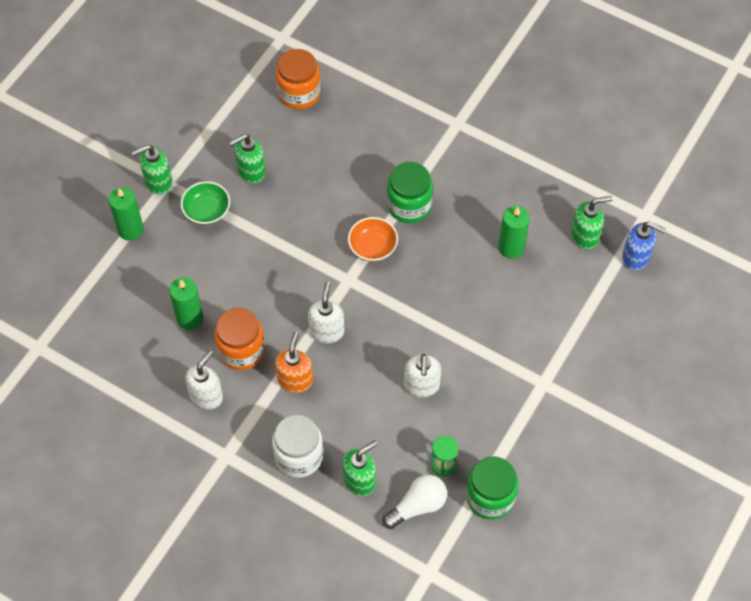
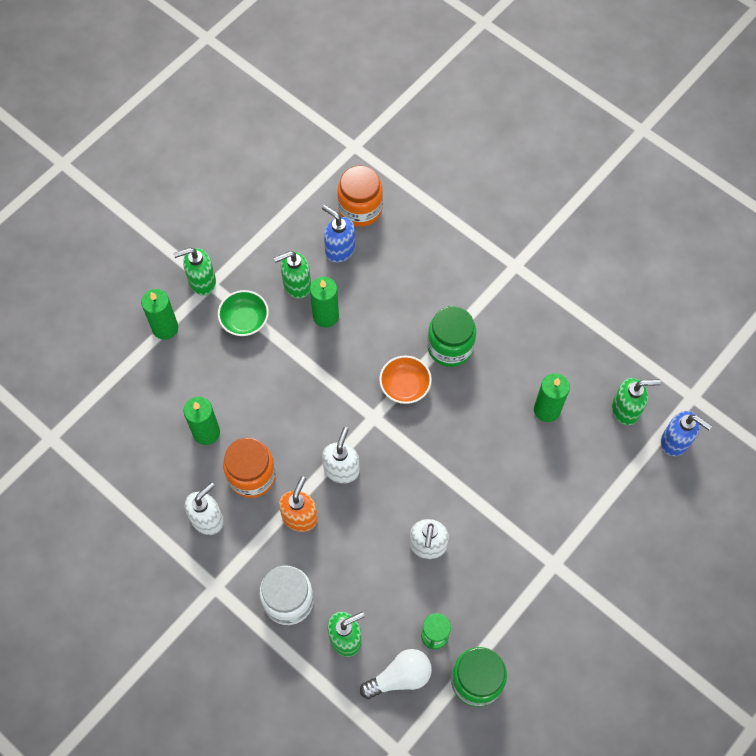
camera: 10 degrees right, 5 degrees up
none -> green candle [310,277,339,328]
none -> blue soap dispenser [322,205,355,263]

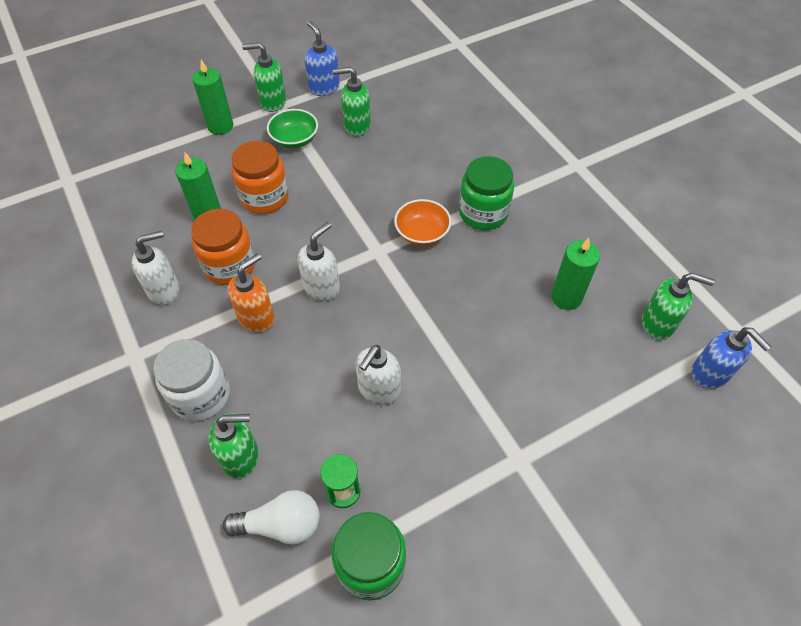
camera: 20 degrees right, 10 degrees down
green candle [310,277,339,328] -> none
blue soap dispenser [322,205,355,263] -> blue soap dispenser moved to [305,21,340,96]
orange jar [338,166,383,227] -> orange jar moved to [232,141,289,214]

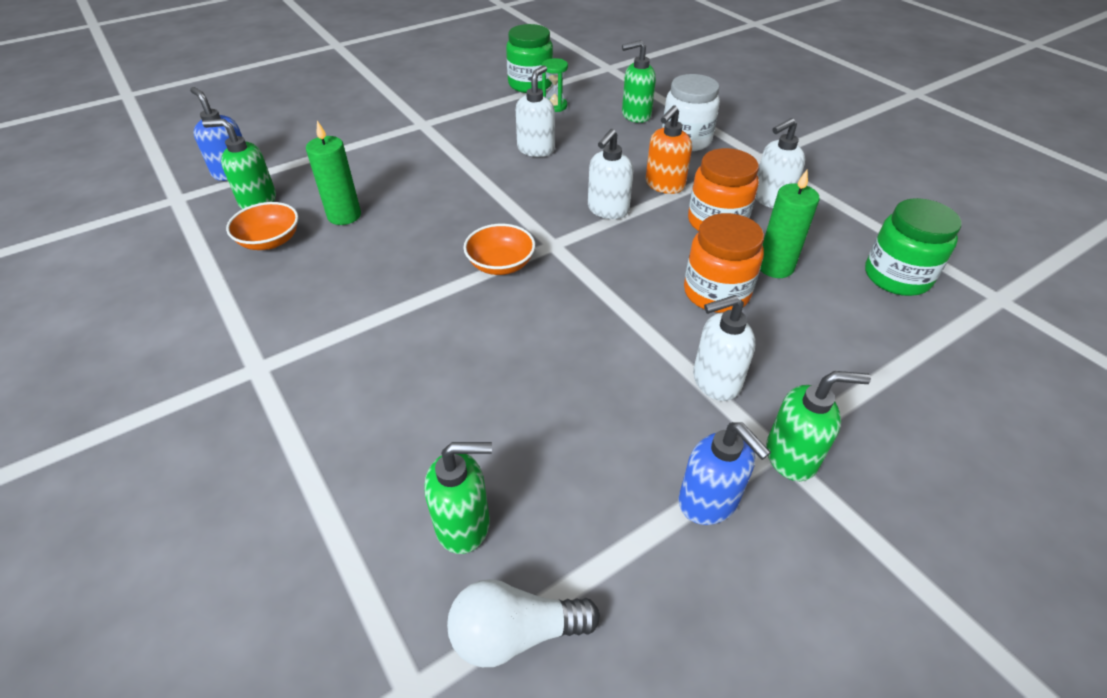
camera: 175 degrees right, 10 degrees down
green candle [192,60,233,135] -> none
white light bulb [223,490,320,545] -> white light bulb moved to [447,579,600,667]
green bowl [267,109,318,148] -> white soap dispenser [693,295,756,401]
green soap dispenser [333,67,371,136] -> green soap dispenser moved to [424,442,492,554]
green jar [459,156,514,230] -> green jar moved to [865,198,962,296]
none -> orange bowl [226,202,299,250]

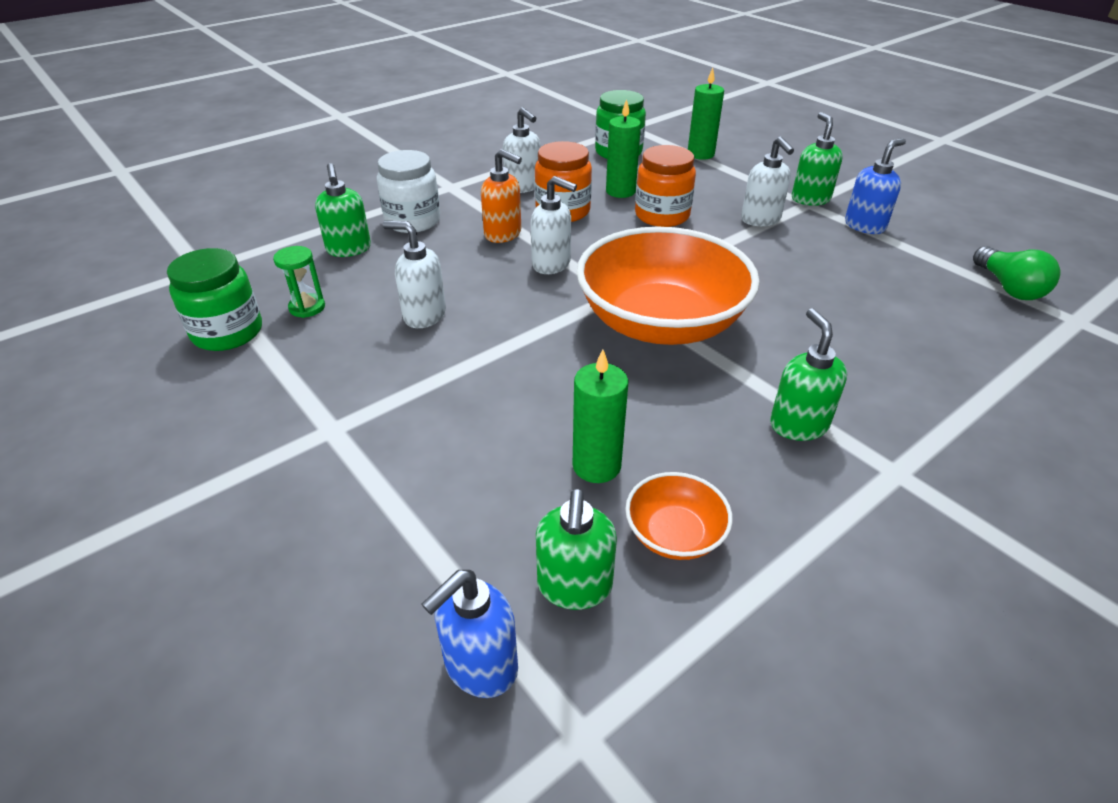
camera: 95 degrees left, 5 degrees down
green soap dispenser [424,442,492,554] -> green soap dispenser moved to [770,308,847,441]
white light bulb [447,579,600,667] -> green light bulb [973,246,1061,300]
orange bowl [464,224,535,275] -> orange bowl [576,227,760,345], size x2.29
none -> green candle [688,68,724,160]

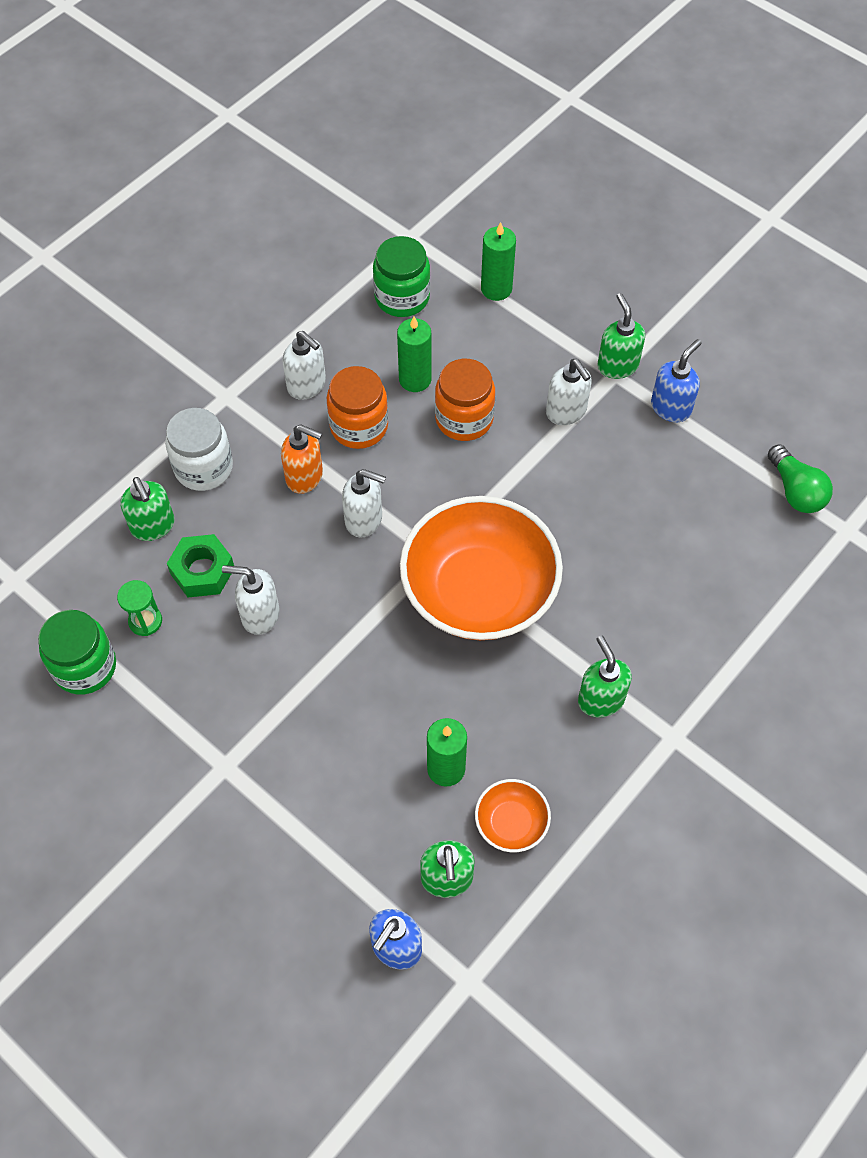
camera: 10 degrees left, 20 degrees up
none -> green nut [167,534,234,597]

